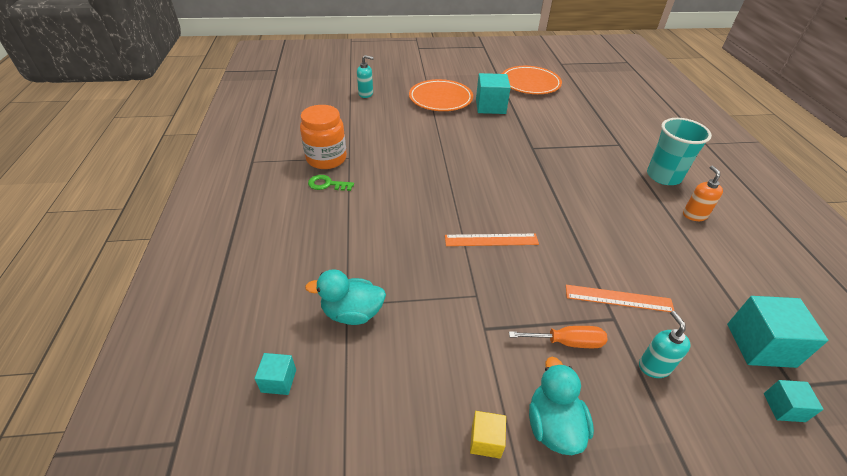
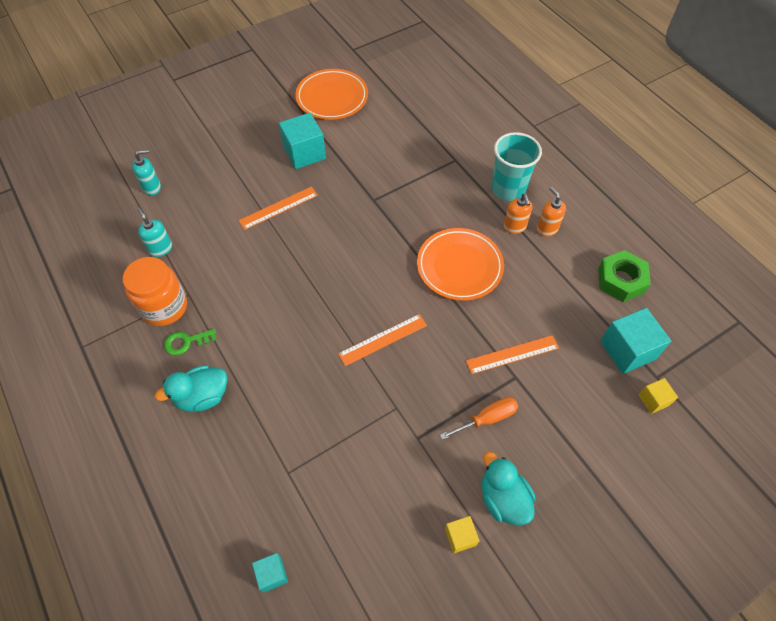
camera: 25 degrees left, 15 degrees up
turquoise duck [305,269,386,325] -> turquoise duck moved to [155,365,227,412]
orange plate [409,79,473,111] -> orange plate moved to [417,228,504,301]
turquoise soap dispenser [639,311,691,378] -> turquoise soap dispenser moved to [137,208,172,257]
turquoise cube [764,380,824,422] -> yellow cube [638,378,678,414]
none -> orange ruler [238,187,318,230]
none -> orange soap dispenser [504,194,533,234]
none -> green nut [598,250,651,302]

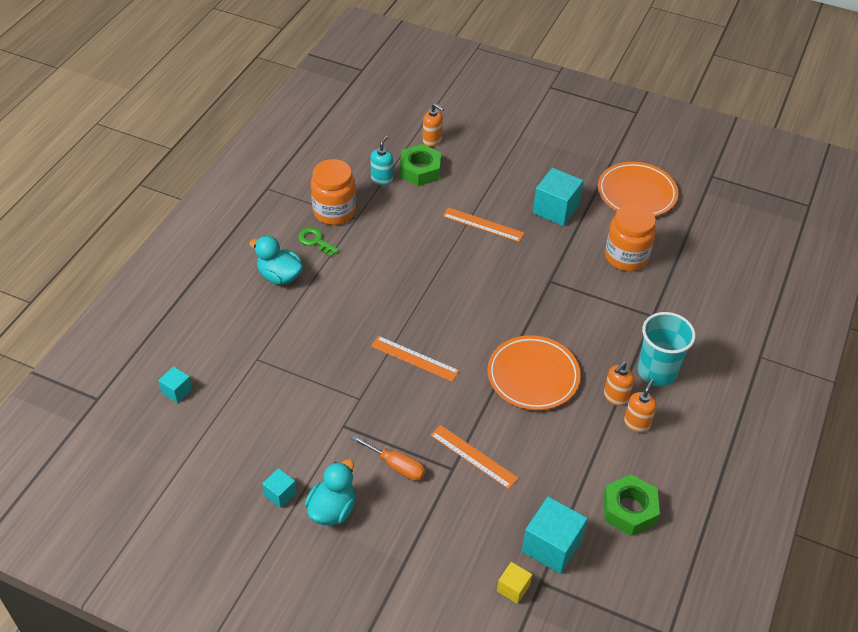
camera: 55 degrees right, 10 degrees down
turquoise soap dispenser [132,149,161,196] -> orange soap dispenser [423,103,444,147]
yellow cube [445,516,480,554] -> turquoise cube [262,468,297,508]
none -> green nut [399,144,441,186]
none -> orange jar [605,204,656,271]

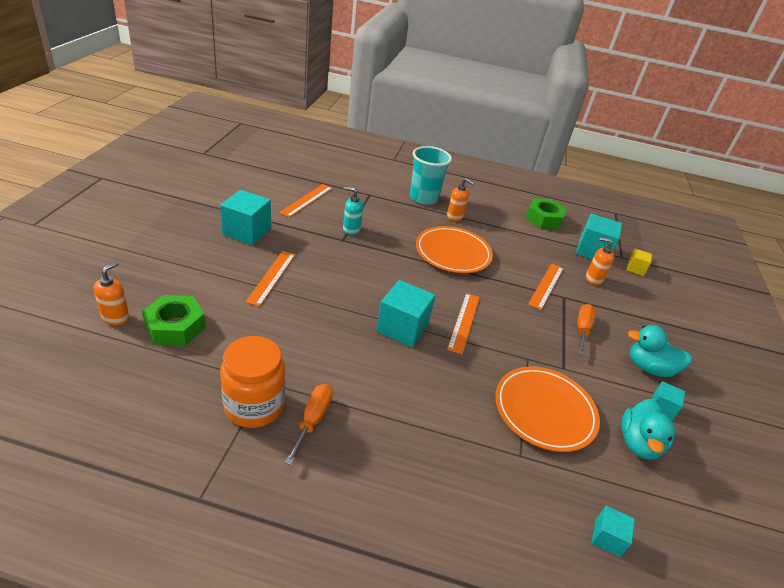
camera: 105 degrees left, 10 degrees down
turquoise duck [249,236,303,285] -> turquoise duck moved to [621,399,675,460]
green key [298,228,339,257] -> orange screwdriver [285,384,333,465]
turquoise soap dispenser [371,135,393,185] -> turquoise soap dispenser moved to [343,187,363,235]
orange plate [598,162,678,217] -> orange plate moved to [495,366,600,452]
orange jar [605,204,656,271] -> orange ruler [279,184,332,217]
orange soap dispenser [624,379,657,432] -> orange soap dispenser moved to [586,237,614,285]
none -> turquoise cube [376,280,436,347]

